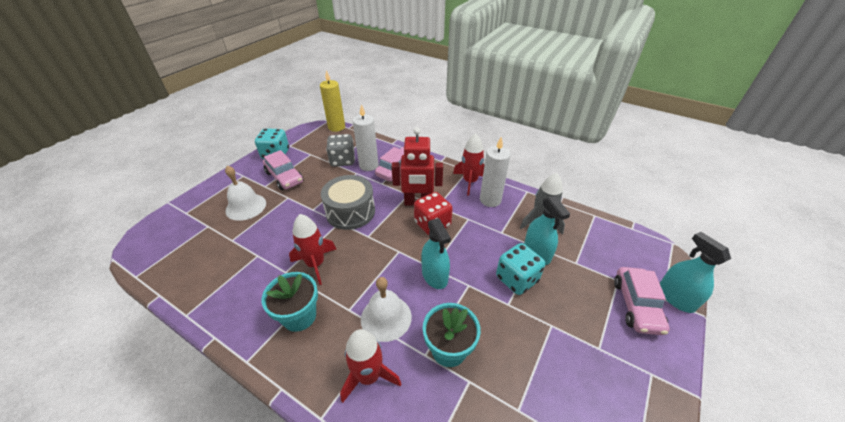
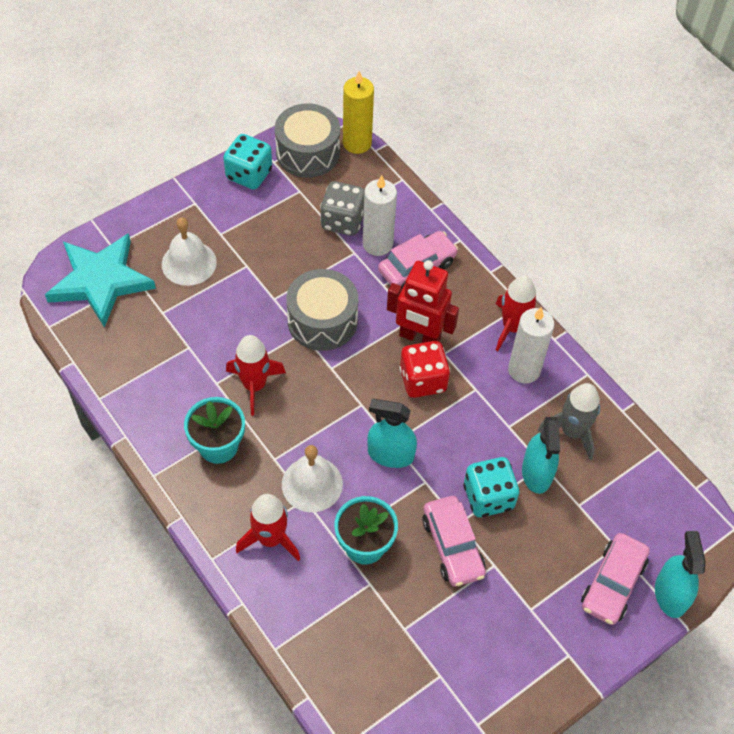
camera: 20 degrees right, 15 degrees up
pink car [263,150,303,190] -> pink car moved to [422,496,486,587]
turquoise spray bottle [421,218,451,289] -> turquoise spray bottle turned 105 degrees clockwise [367,399,417,468]
none -> turquoise star [45,233,156,328]
none -> grey drum [275,103,340,178]

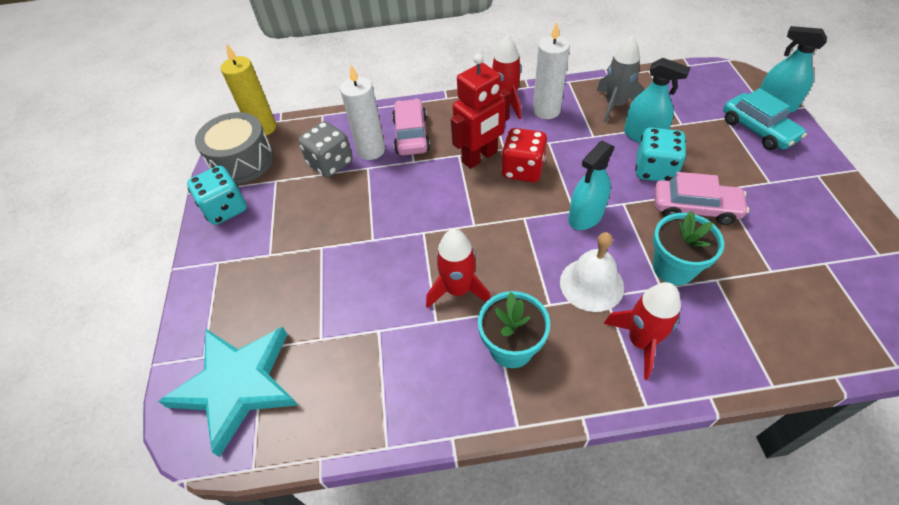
camera: 55 degrees left, 5 degrees down
white bell [162,217,217,286] -> none
grey drum [286,269,358,351] -> none
pink car [581,533,650,625] -> turquoise car [723,88,807,150]

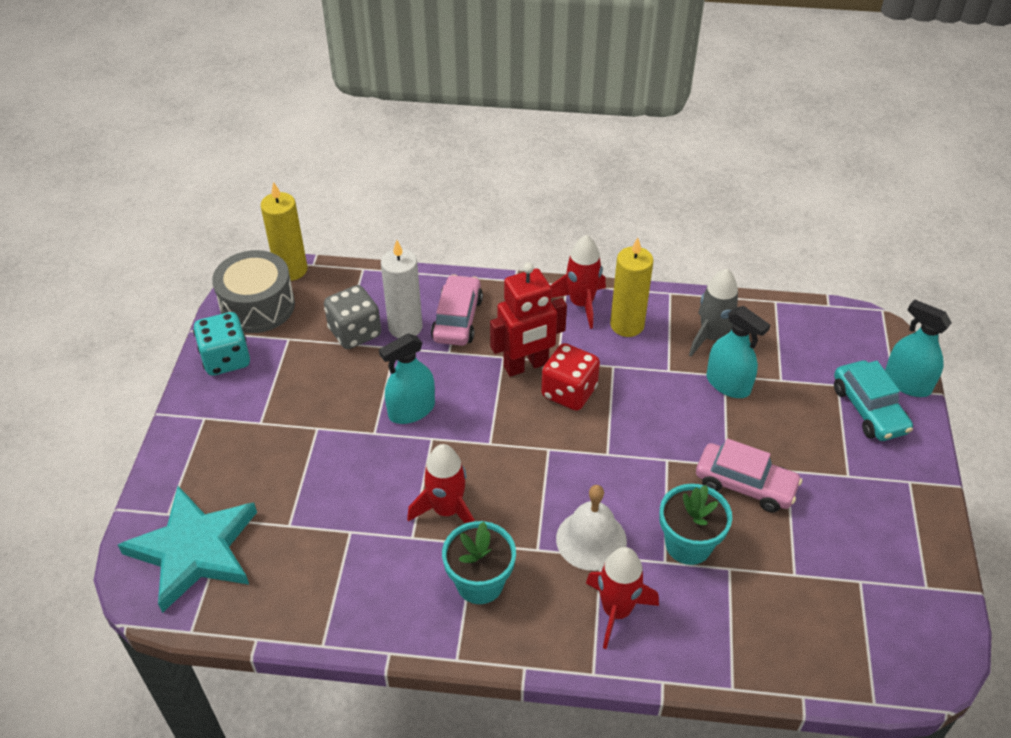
camera: 10 degrees right, 5 degrees down
white candle [533,22,570,119] -> yellow candle [610,238,653,337]
turquoise spray bottle [568,140,615,230] -> turquoise spray bottle moved to [379,334,435,424]
turquoise dice [635,128,687,181] -> none

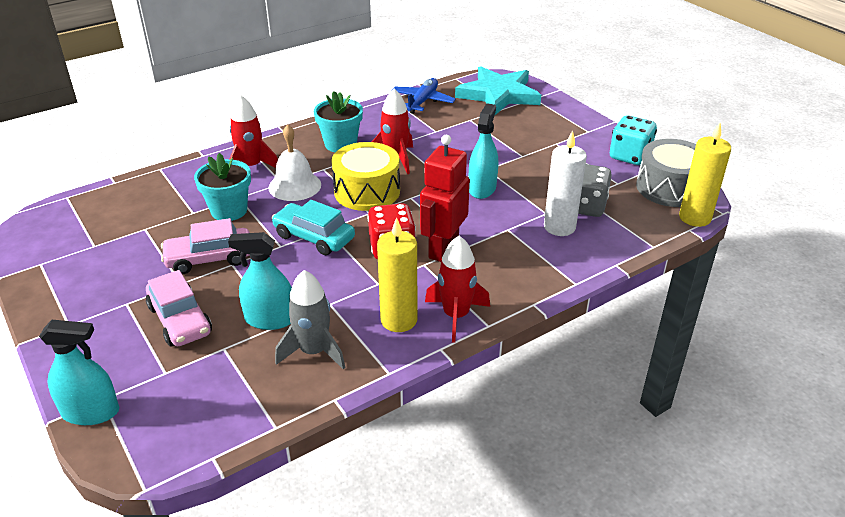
camera: 140 degrees right, 10 degrees down
pink car [431,274,483,346] -> pink car moved to [146,270,212,346]
turquoise car [834,360,913,441] -> turquoise car moved to [272,200,355,256]
none -> yellow drum [331,142,400,211]
none -> blue plane [391,78,456,114]

